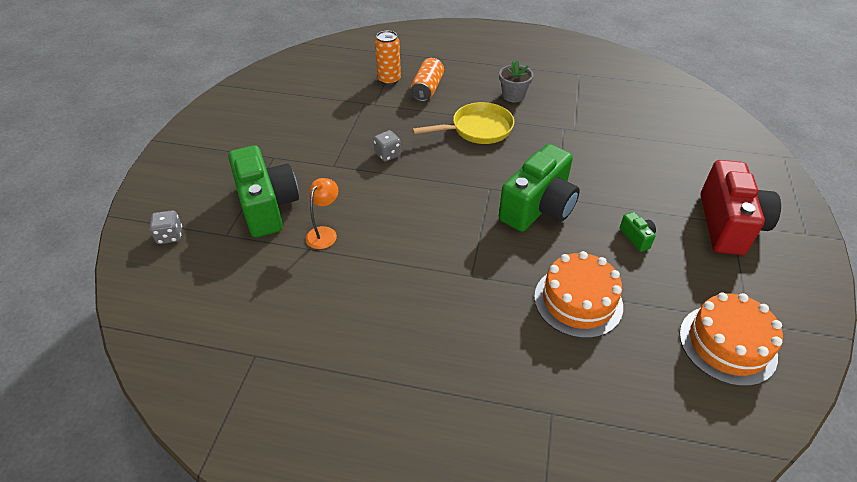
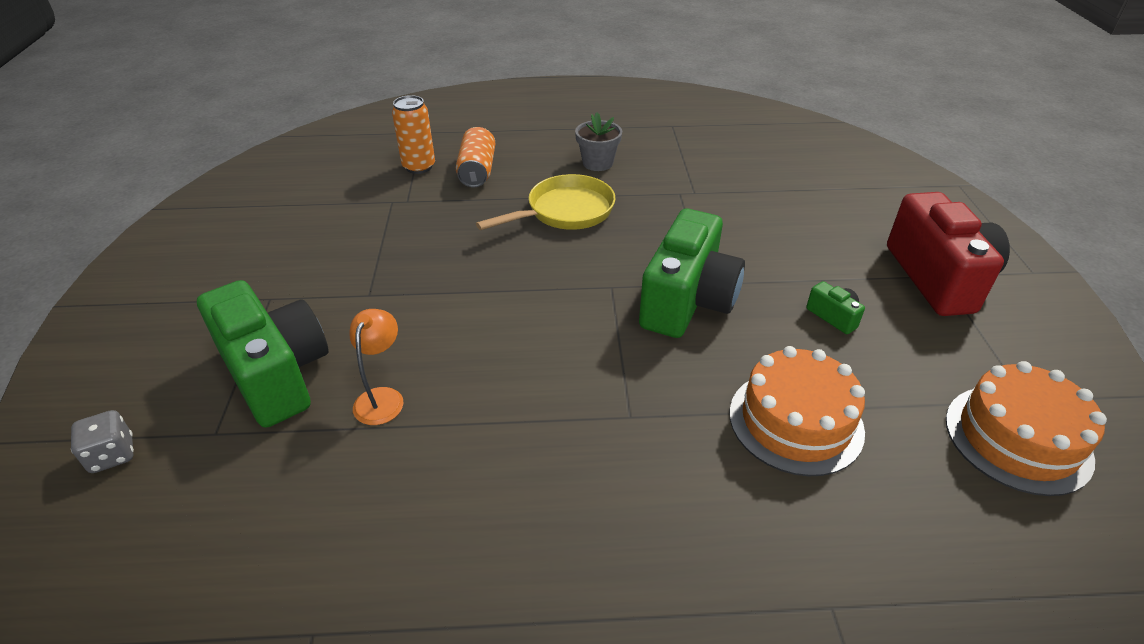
camera: 15 degrees left, 5 degrees down
grey dice [373,130,401,162] -> none

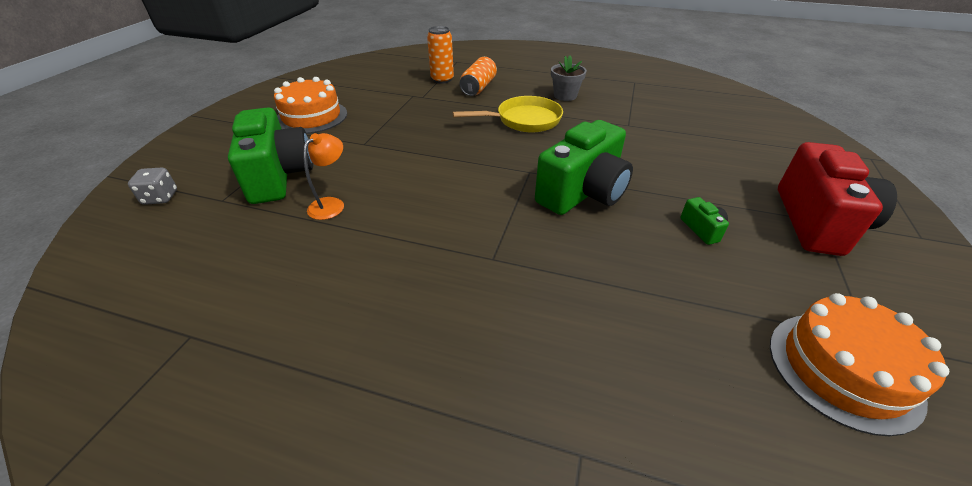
camera: 20 degrees right, 0 degrees up
orange cake [730,346,865,476] -> orange cake moved to [274,77,347,134]

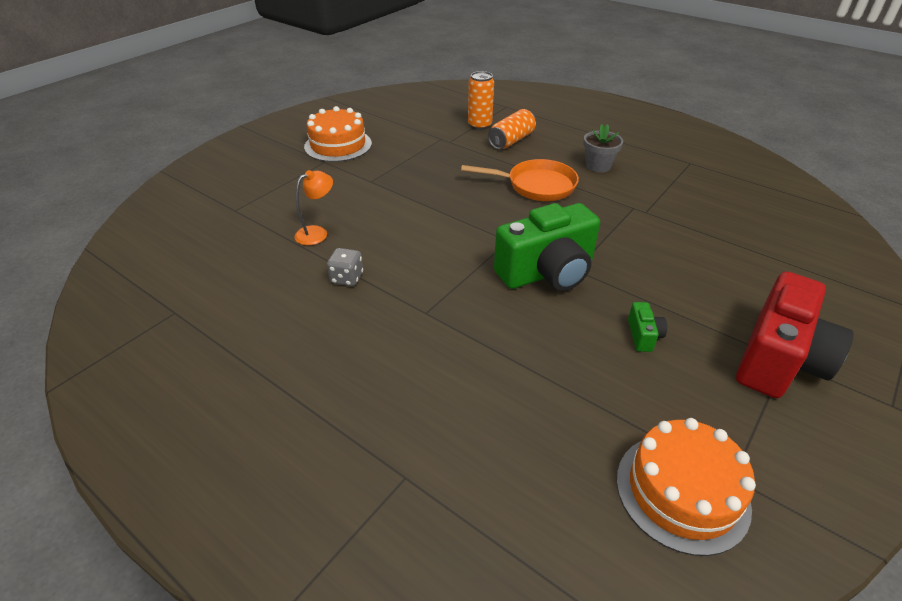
camera: 20 degrees right, 0 degrees up
grey dice [128,168,177,205] -> grey dice moved to [327,248,363,286]
green camera [228,107,313,204] -> none
yellow pan [452,96,563,132] -> orange pan [461,159,579,201]

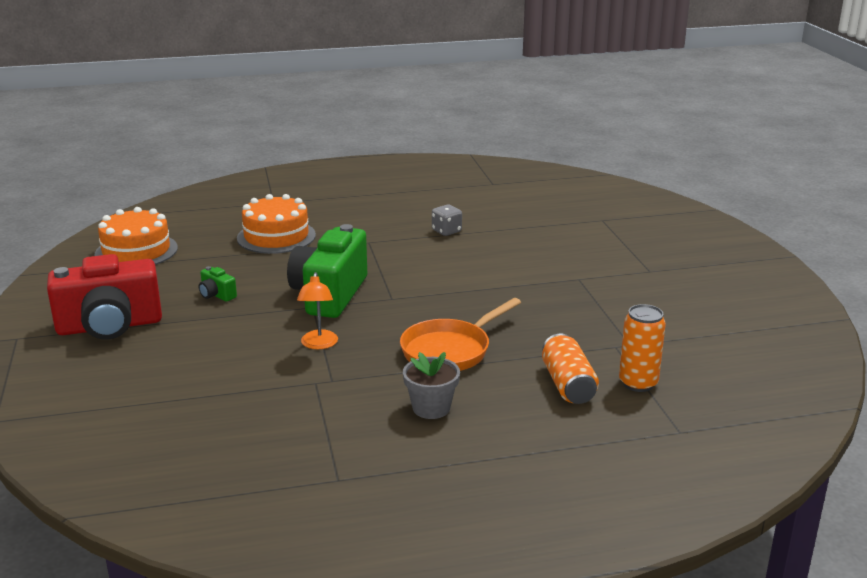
camera: 130 degrees right, 15 degrees down
orange lamp [294,170,333,245] -> orange lamp moved to [297,272,338,349]
orange cake [304,106,372,162] -> orange cake moved to [237,194,316,254]
red camera [736,271,854,398] -> red camera turned 90 degrees counterclockwise [47,254,162,340]

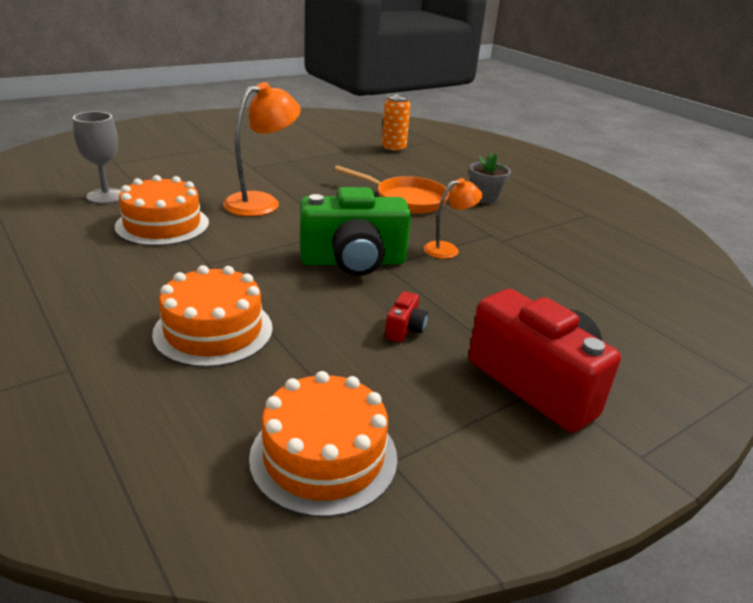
camera: 115 degrees left, 5 degrees up
green camera [199,266,237,302] -> red camera [385,291,428,342]
grey dice [432,205,462,236] -> orange cake [115,175,209,246]
orange can [542,333,599,404] -> none
none -> grey goblet [73,111,121,204]
none -> orange lamp [223,82,301,216]

